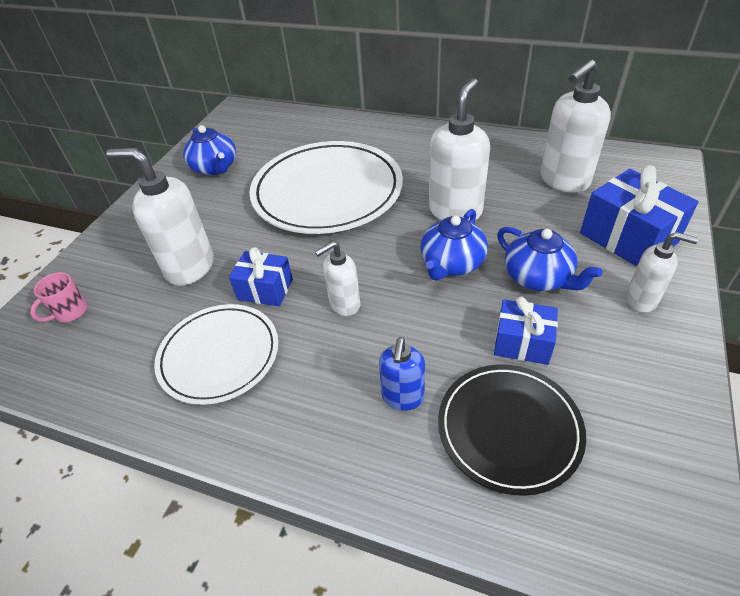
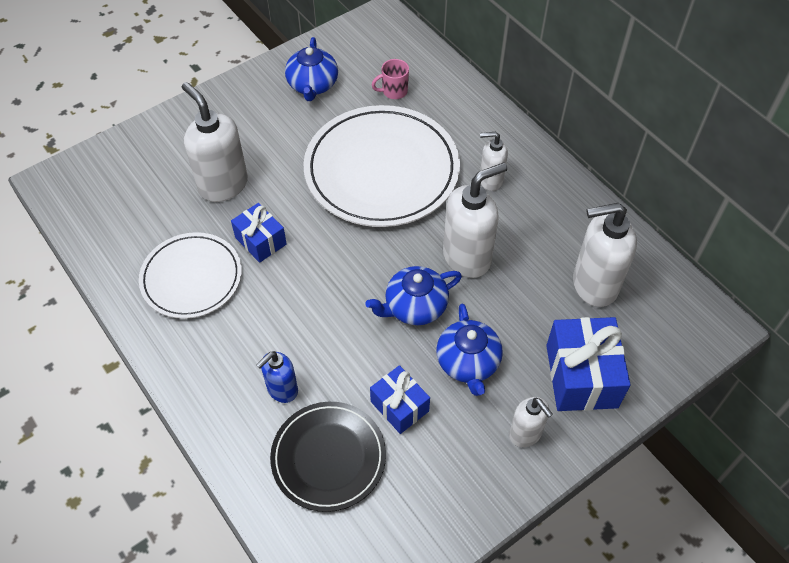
camera: 30 degrees right, 10 degrees up
pink mug [30,272,87,322] -> pink mug moved to [372,59,409,99]
white soap dispenser [315,241,360,316] -> white soap dispenser moved to [480,132,508,191]

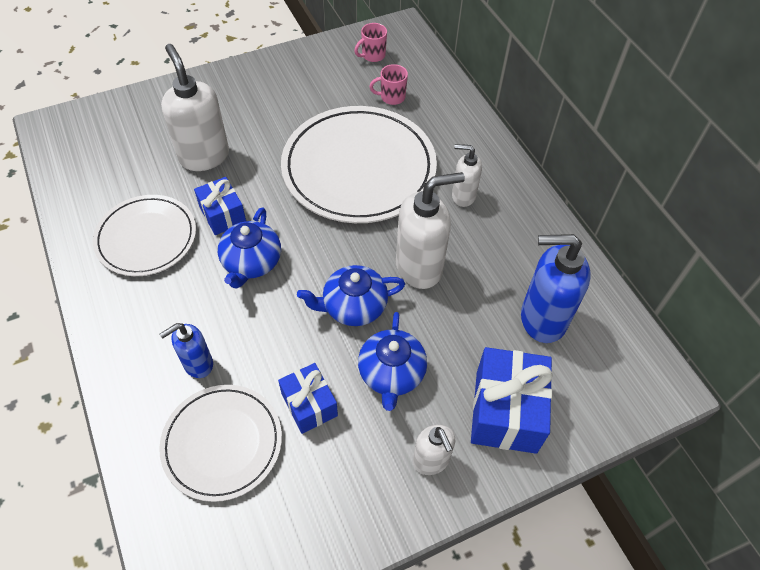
camera: 10 degrees right, 0 degrees up
black plate [270,402,386,512] -> white plate [159,385,282,502]
blue teapot [285,37,338,101] -> blue teapot moved to [218,207,281,289]
white soap dispenser [573,203,637,307] -> blue soap dispenser [521,234,591,343]
none -> pink mug [354,23,387,62]

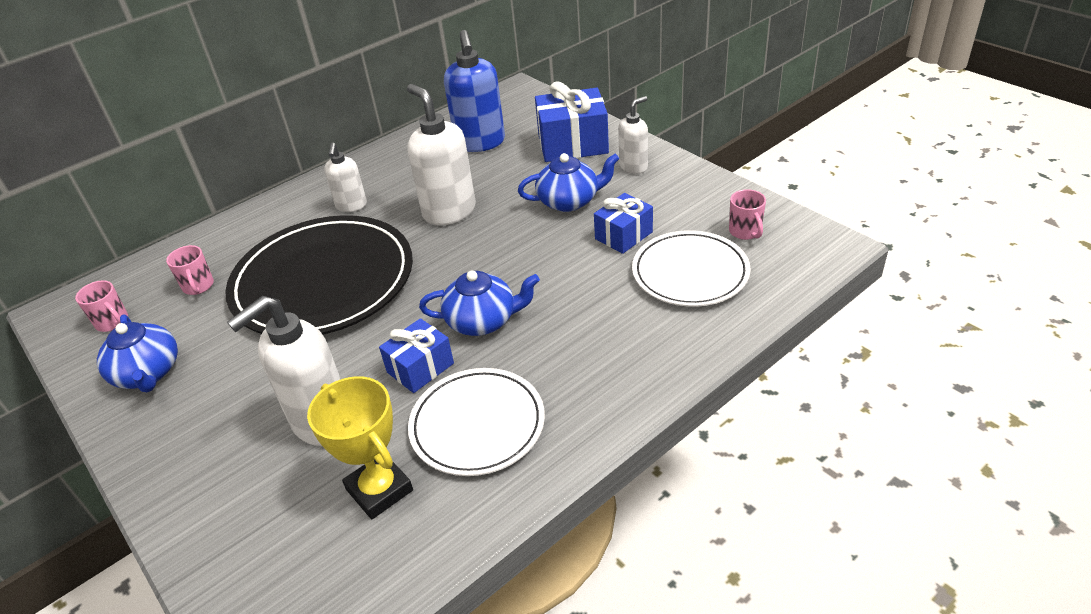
camera: 100 degrees left, 15 degrees down
blue soap dispenser [159,323,213,378] -> none
white plate [281,106,437,223] -> black plate [225,215,413,335]
blue teapot [297,265,405,326] -> blue teapot moved to [97,314,178,392]
none -> yellow trophy [307,376,413,519]
none -> pink mug [729,189,766,240]

